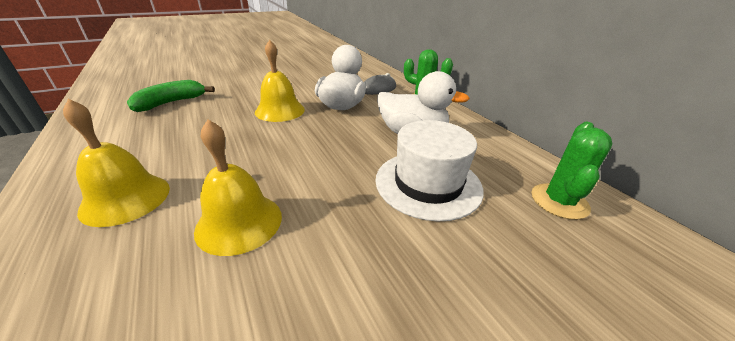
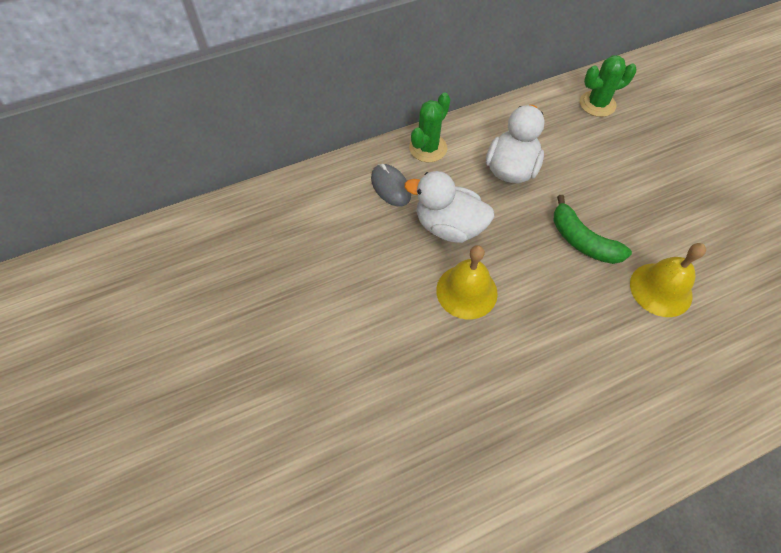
camera: 85 degrees left, 25 degrees up
yellow bell [63,99,170,227] -> none
green banana [127,80,215,112] -> green banana moved to [553,195,632,264]
white hat [375,120,484,221] -> none
green cactus [531,122,613,220] -> green cactus turned 45 degrees counterclockwise [580,55,637,117]

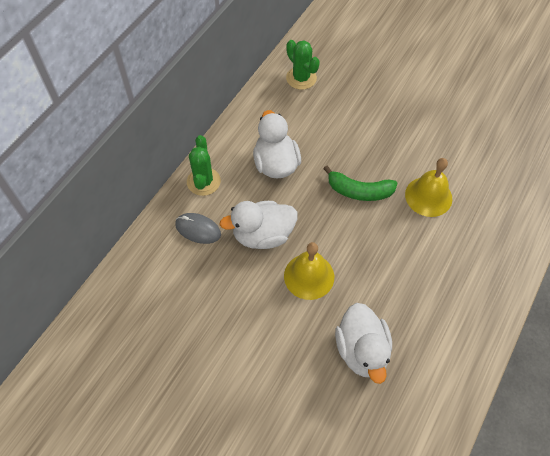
camera: 35 degrees left, 0 degrees up
green cactus [580,55,637,117] -> green cactus turned 75 degrees counterclockwise [286,40,320,90]
none -> white duck [335,303,392,384]

